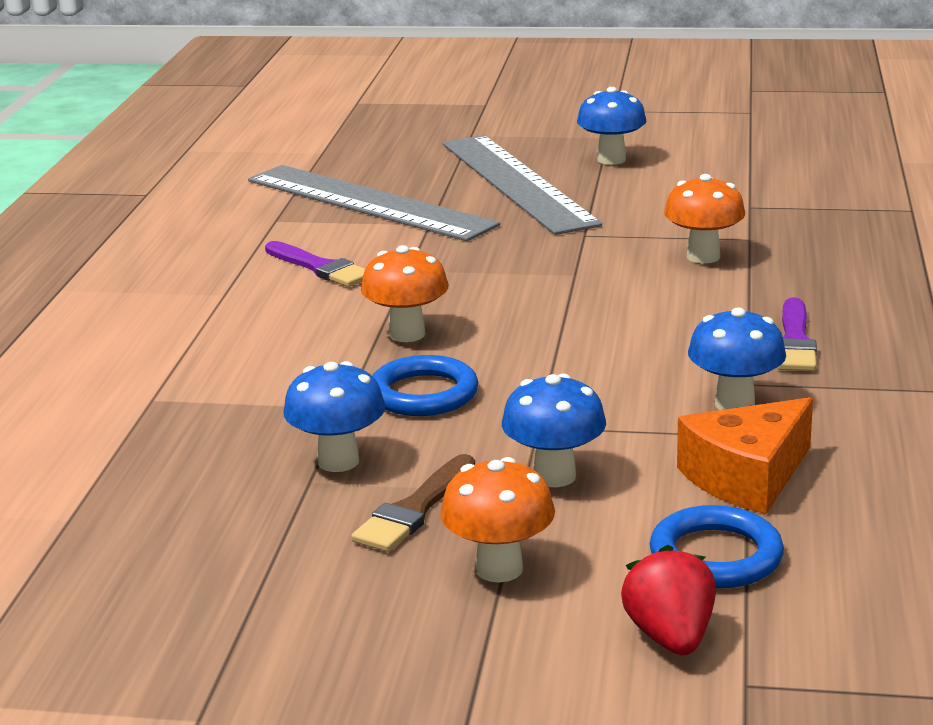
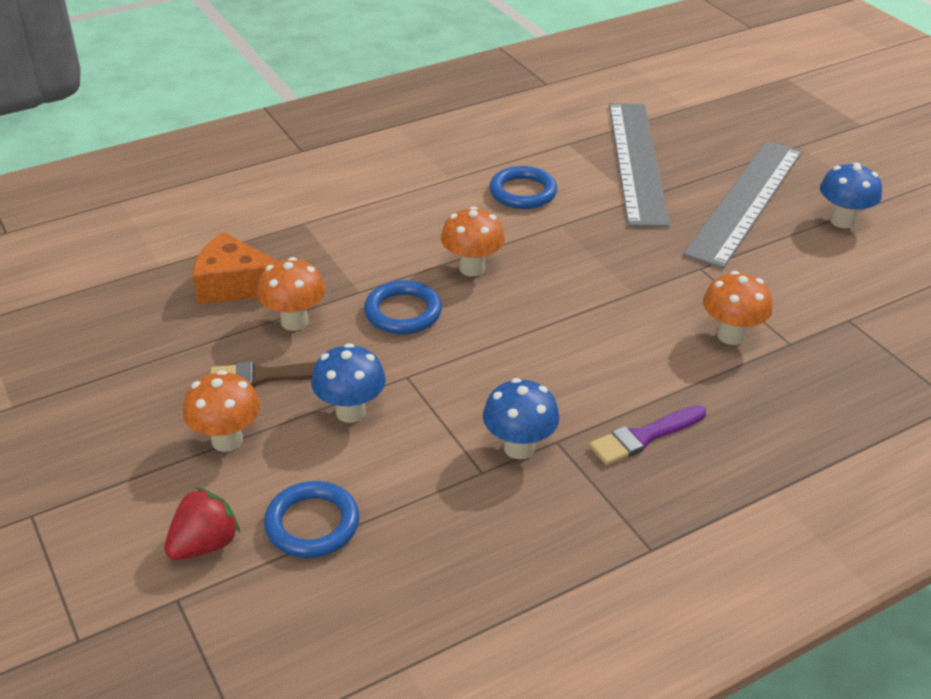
camera: 50 degrees right, 15 degrees up
purple brush [265,241,365,287] -> blue ring [489,166,557,209]
blue mushroom [284,361,385,472] -> orange mushroom [257,257,325,331]
orange cheese [677,397,813,514] -> orange cheese moved to [193,232,278,304]

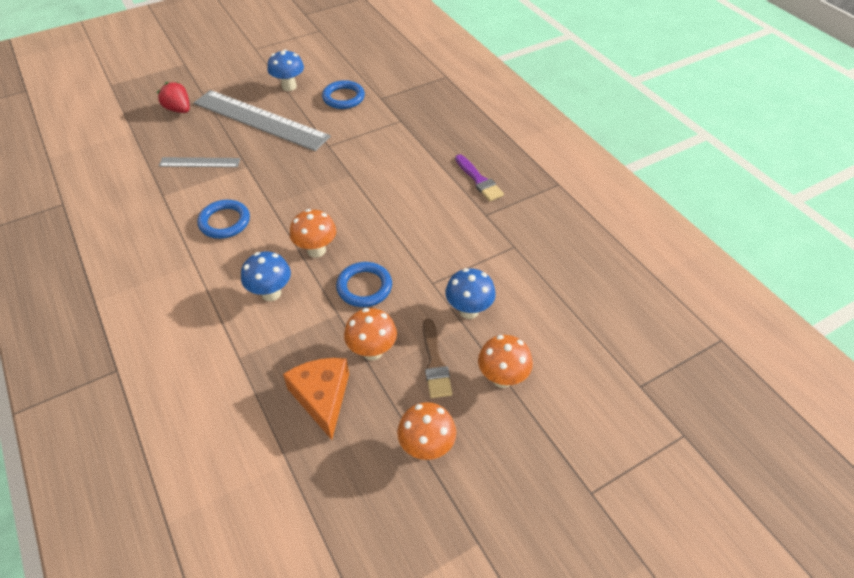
camera: 90 degrees left, 10 degrees up
red strawberry [164,487,240,560] -> red strawberry moved to [157,82,190,113]
orange cheese [193,232,278,304] -> orange cheese turned 150 degrees clockwise [283,358,349,440]
blue ring [264,481,359,558] -> blue ring moved to [322,80,365,109]
blue mushroom [483,378,559,459] -> blue mushroom moved to [241,251,291,301]
grey ruler [609,103,670,227] -> grey ruler [159,157,240,167], size x0.48
orange mushroom [703,271,773,345] -> orange mushroom moved to [397,402,456,460]

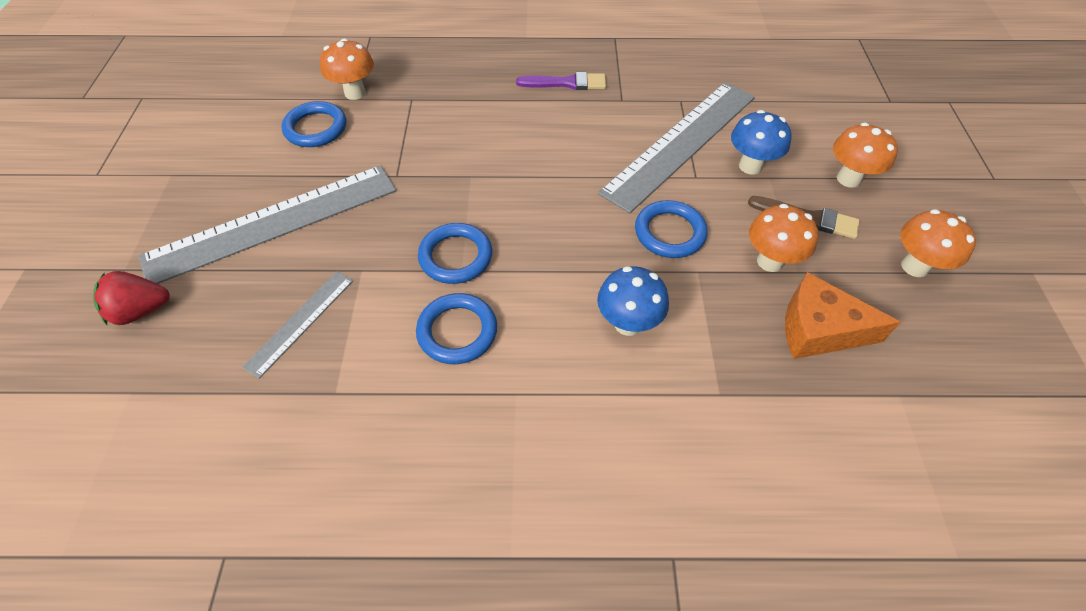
camera: 60 degrees left, 5 degrees up
blue mushroom [268,49,304,91] -> none
orange mushroom [290,209,336,258] -> orange mushroom moved to [320,38,374,100]
none -> blue ring [418,223,492,284]
none -> grey ruler [598,82,755,213]

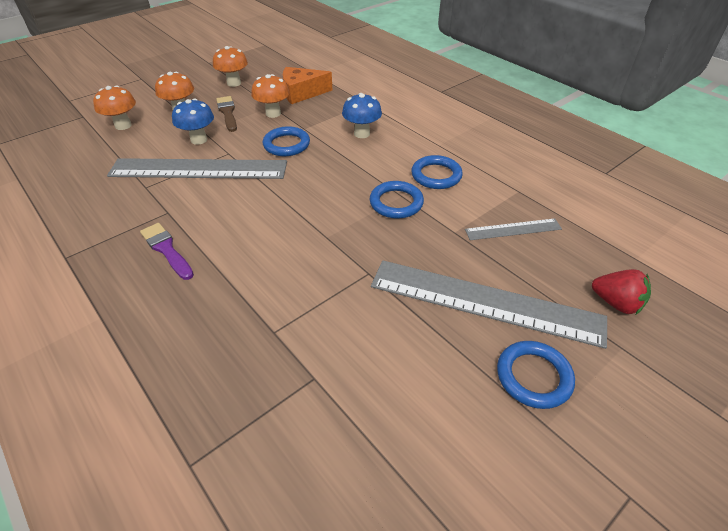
camera: 130 degrees left, 10 degrees down
blue ring [281,101,346,147] -> blue ring moved to [497,341,575,409]
orange mushroom [320,38,374,100] -> orange mushroom moved to [93,85,136,130]
orange cheese [785,272,901,359] -> orange cheese turned 105 degrees clockwise [283,67,332,104]

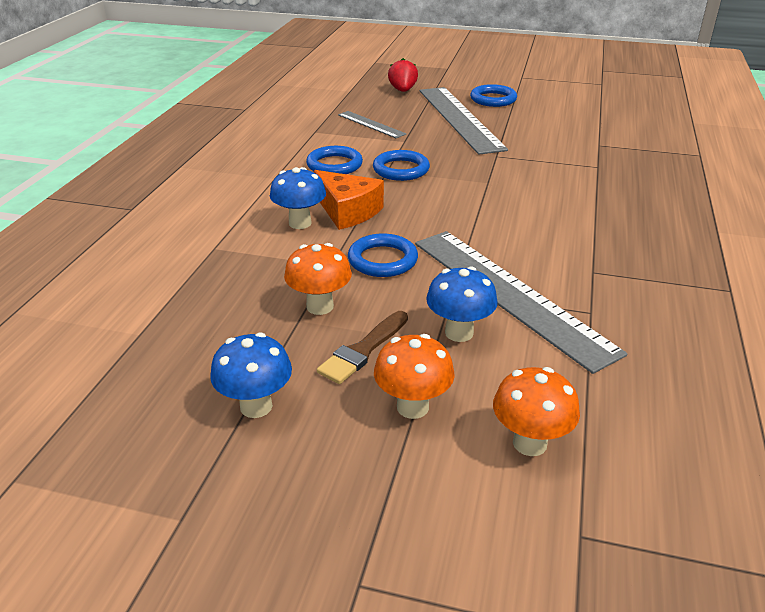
camera: 125 degrees left, 10 degrees down
purple brush [140,223,194,280] -> none
orange mushroom [213,46,248,87] -> blue mushroom [210,333,292,418]
orange cheese [283,67,332,104] -> orange cheese moved to [314,170,384,230]

